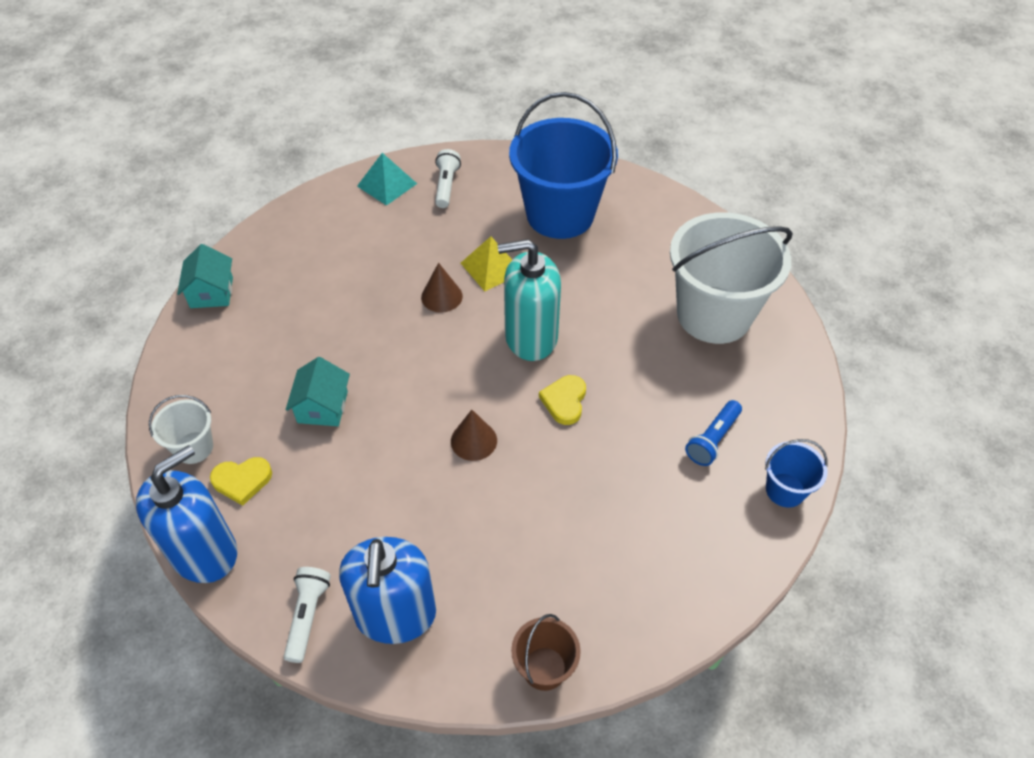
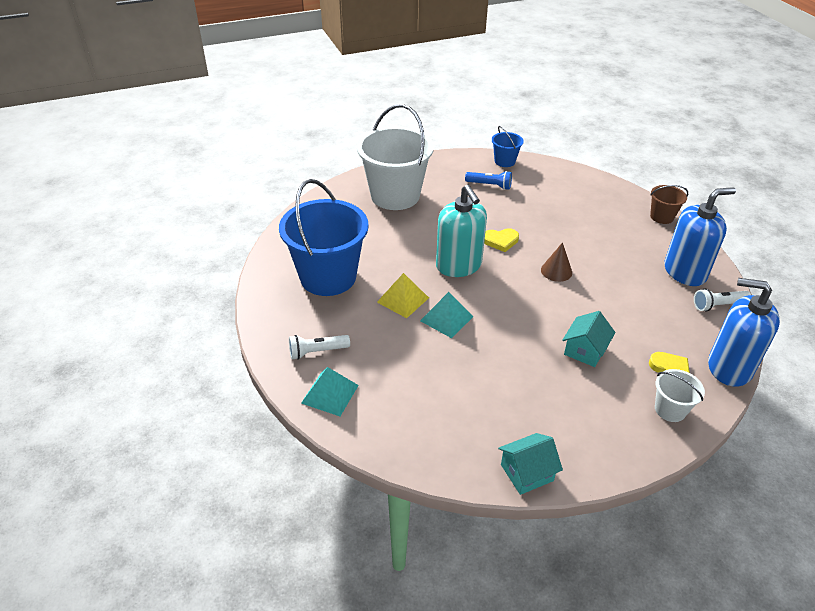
camera: 110 degrees left, 10 degrees down
turquoise house [286,357,350,426] -> turquoise house turned 45 degrees counterclockwise [562,311,615,367]
brown cone [421,263,463,313] -> turquoise pyramid [420,292,474,338]

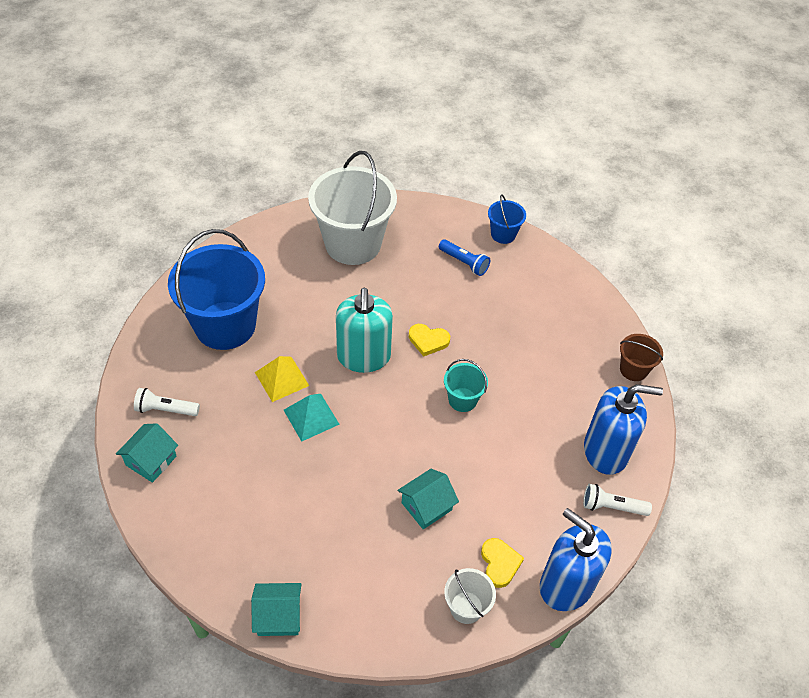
camera: 20 degrees right, 10 degrees up
turquoise pyramid [301,367,359,416] -> turquoise house [116,423,178,483]
brown cone [541,242,572,282] -> turquoise bucket [444,359,488,412]

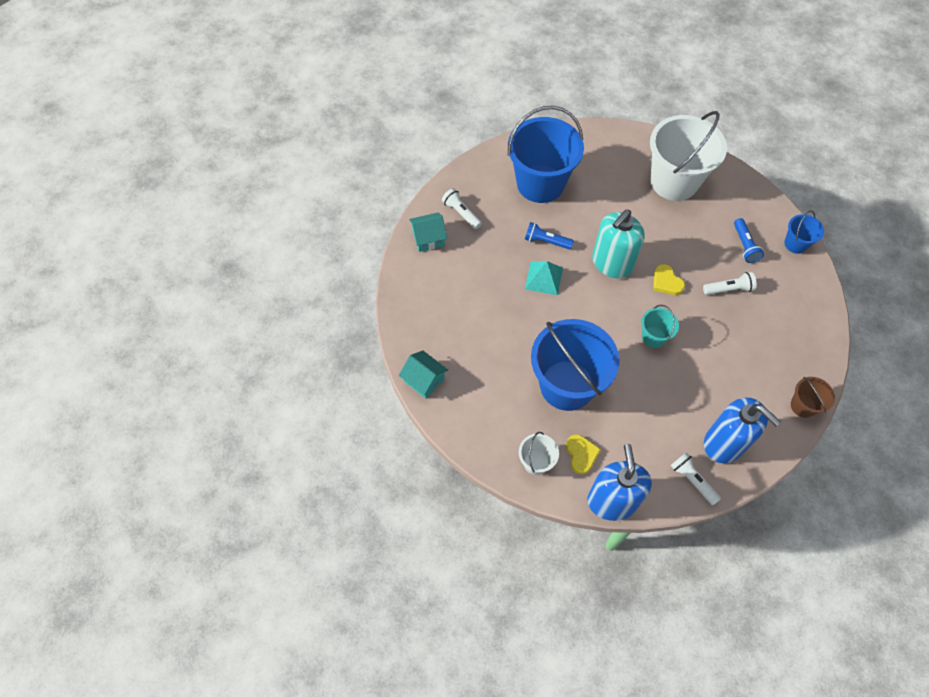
camera: 45 degrees right, 10 degrees up
yellow pyramid [255,356,309,402] -> blue flashlight [525,222,574,249]
turquoise house [398,469,459,529] -> blue bucket [531,319,620,411]
yellow heart [481,538,524,588] -> yellow heart turned 45 degrees counterclockwise [566,434,601,474]
none -> white flashlight [703,272,757,295]

